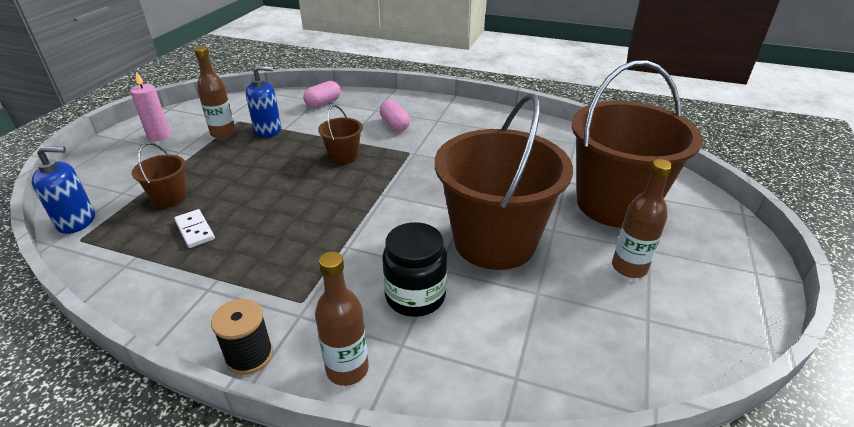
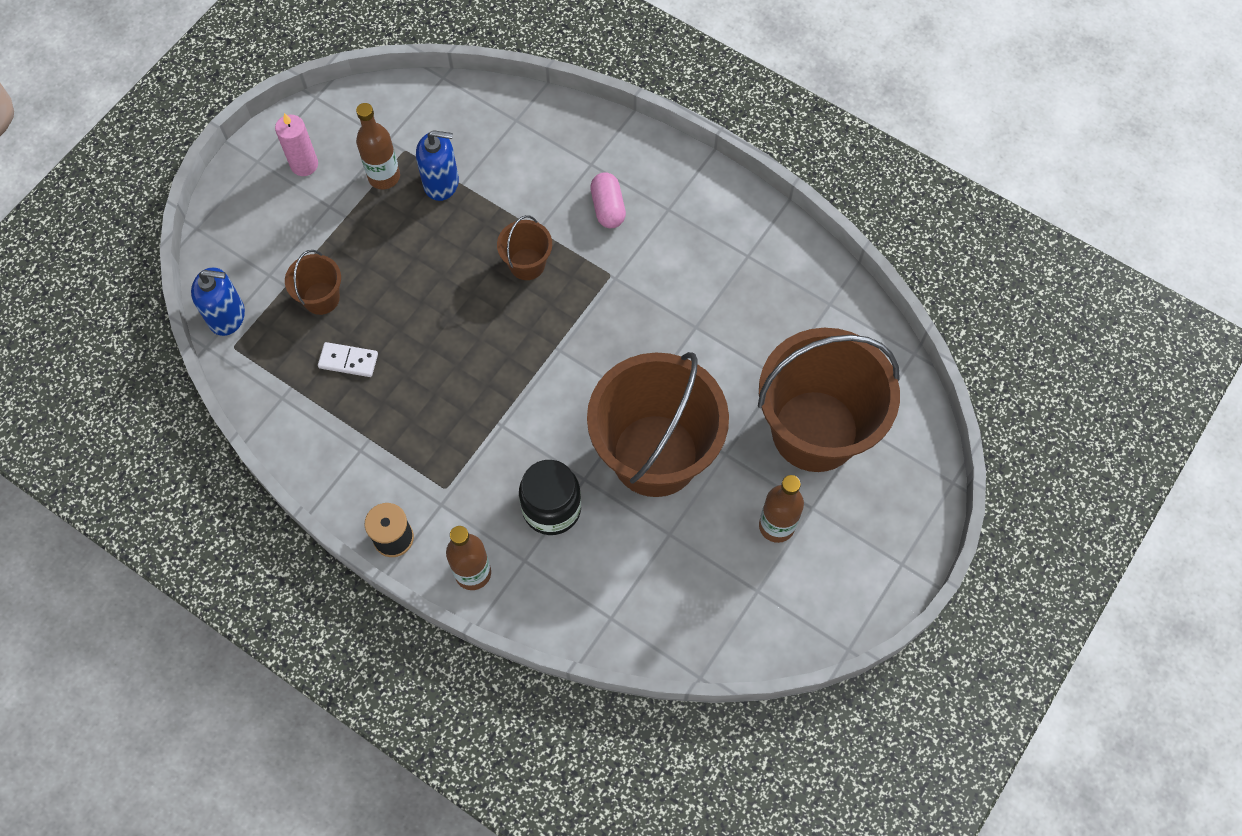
camera: 15 degrees right, 30 degrees up
white domino [174,209,215,248] -> white domino turned 60 degrees counterclockwise [318,342,378,377]
pink capsule [303,81,341,108] -> none

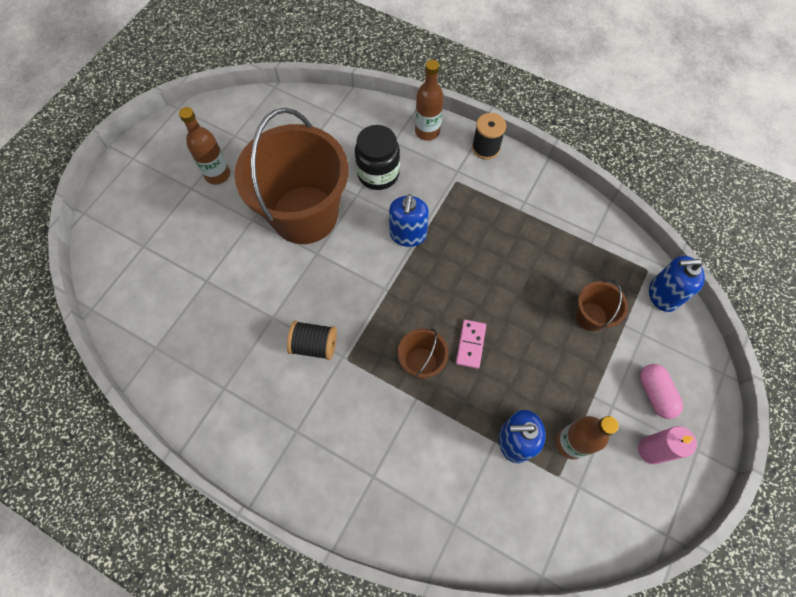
camera: 175 degrees right, 0 degrees up
white domino [318,342,378,377] -> none
pink capsule [590,172,626,228] -> pink capsule moved to [640,364,683,419]
brown bucket [758,328,900,472] -> none
none -> black spool [287,321,337,360]
none -> blue soap dispenser [389,194,429,247]
none -> pink domino [456,320,486,369]

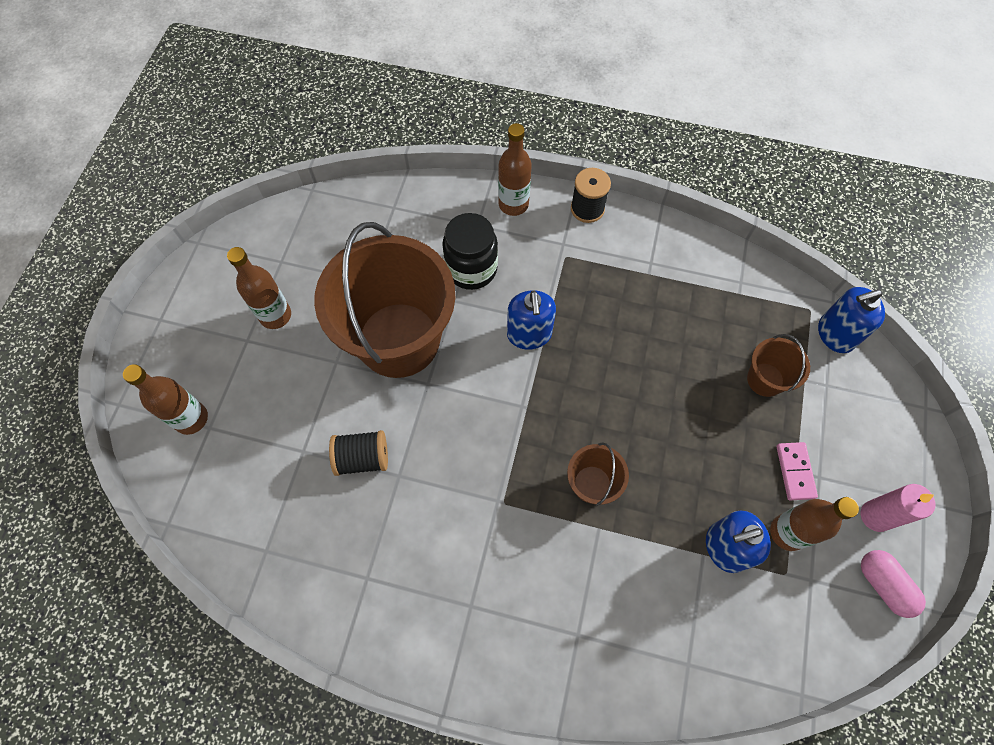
camera: 15 degrees left, 0 degrees up
black spool [287,321,337,360] -> black spool moved to [329,430,388,476]
pink domino [456,320,486,369] -> pink domino moved to [776,442,818,500]
pink capsule [640,364,683,419] -> pink capsule moved to [861,550,926,618]
none -> brown bottle [123,364,208,435]

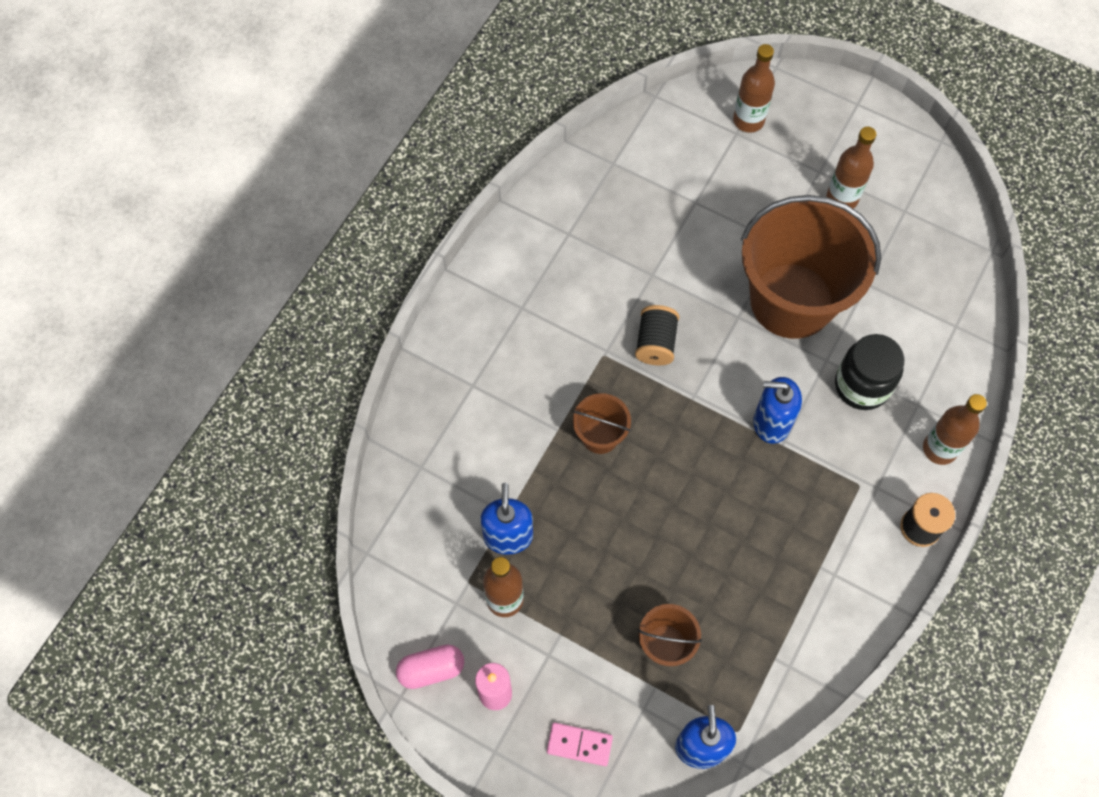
camera: 105 degrees right, 0 degrees up
black spool [329,430,388,476] -> black spool moved to [635,305,679,365]
pink domino [776,442,818,500] -> pink domino moved to [547,723,613,766]

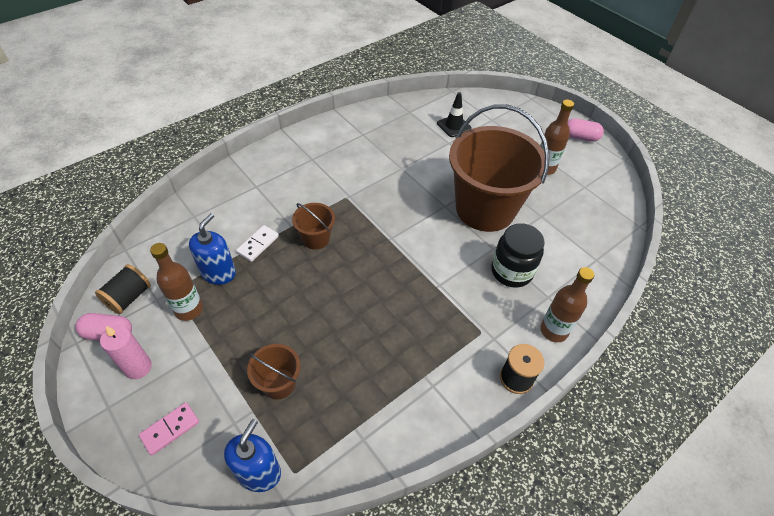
camera: 20 degrees right, 15 degrees down
pink domino [547,723,613,766] -> pink domino turned 75 degrees counterclockwise [139,403,199,456]
black spool [635,305,679,365] -> black spool moved to [95,264,151,314]
brown bottle [733,44,775,132] -> none
blue soap dispenser [753,377,802,444] -> none
none -> white domino [236,225,279,262]
none -> black traffic cone [437,92,472,137]
none -> pink capsule [568,118,604,142]

